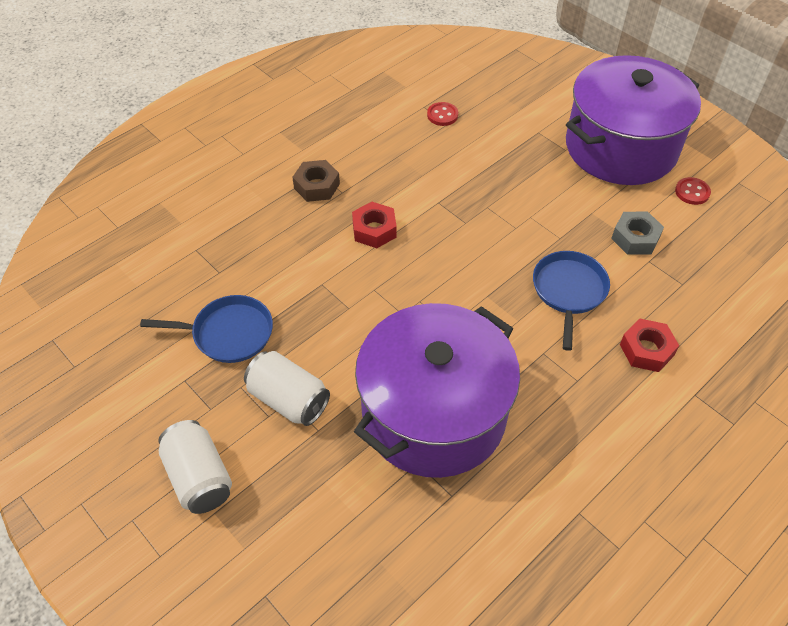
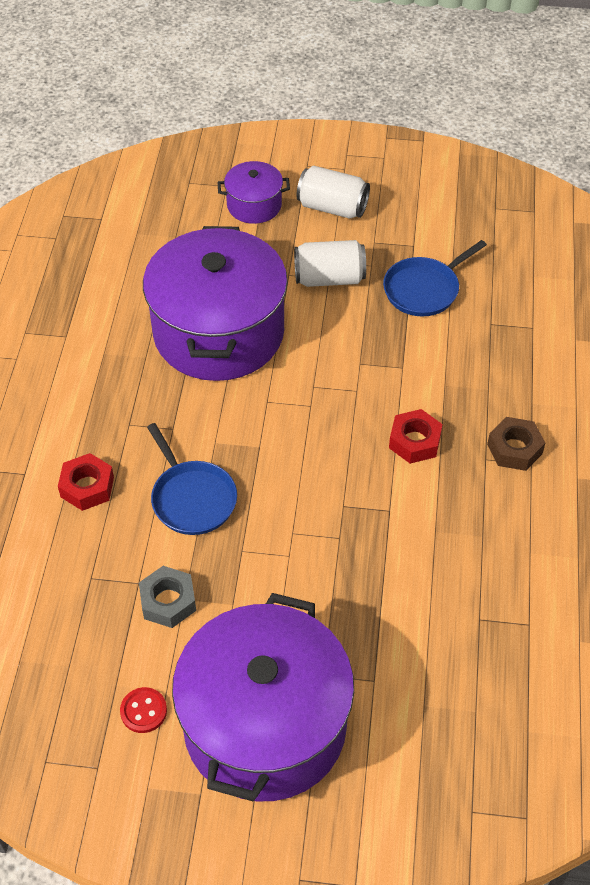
camera: 140 degrees right, 0 degrees up
red button [427,102,458,126] -> none
none -> purple pot [218,161,290,224]

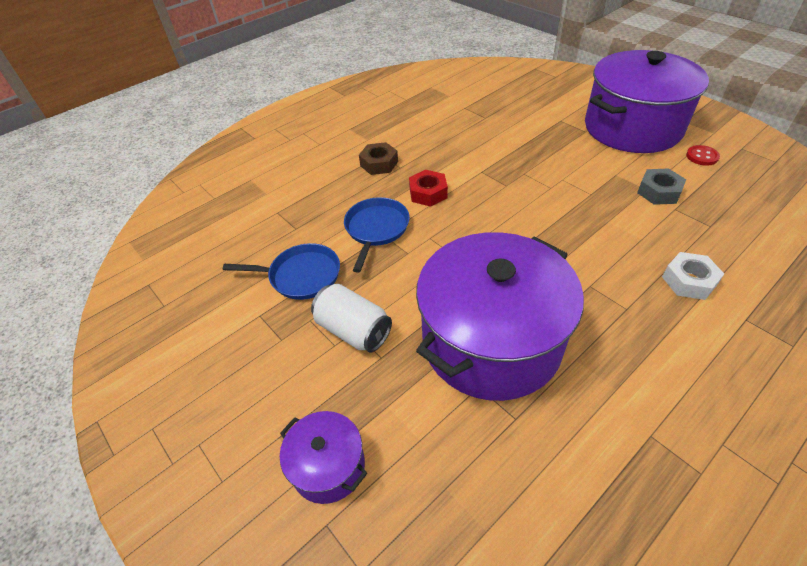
camera: 135 degrees left, 5 degrees down
red nut [58,453,114,511] -> white nut [662,252,724,300]
blue pan [147,423,237,535] -> blue pan moved to [344,197,410,273]
white can [297,166,370,219] -> none

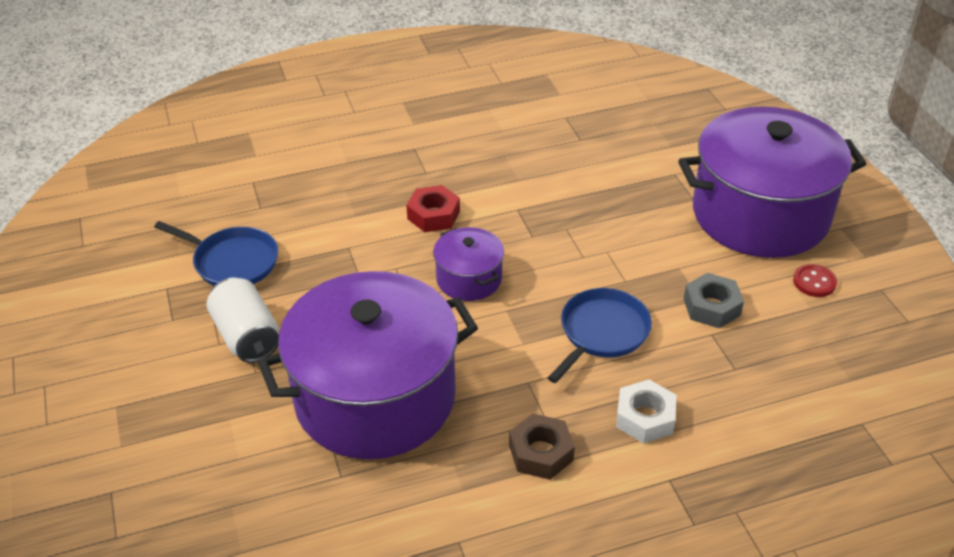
camera: 20 degrees right, 5 degrees down
purple pot [280,411,367,504] -> purple pot moved to [433,227,504,301]
blue pan [344,197,410,273] -> blue pan moved to [548,288,652,383]
brown nut [359,142,398,175] -> brown nut moved to [509,413,575,480]

